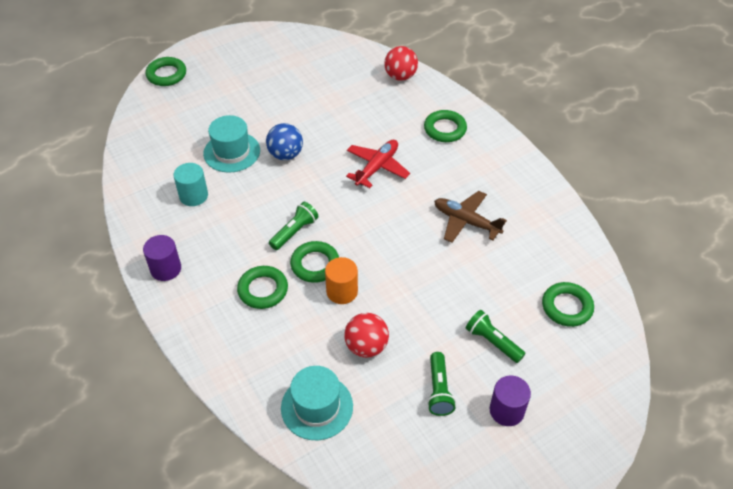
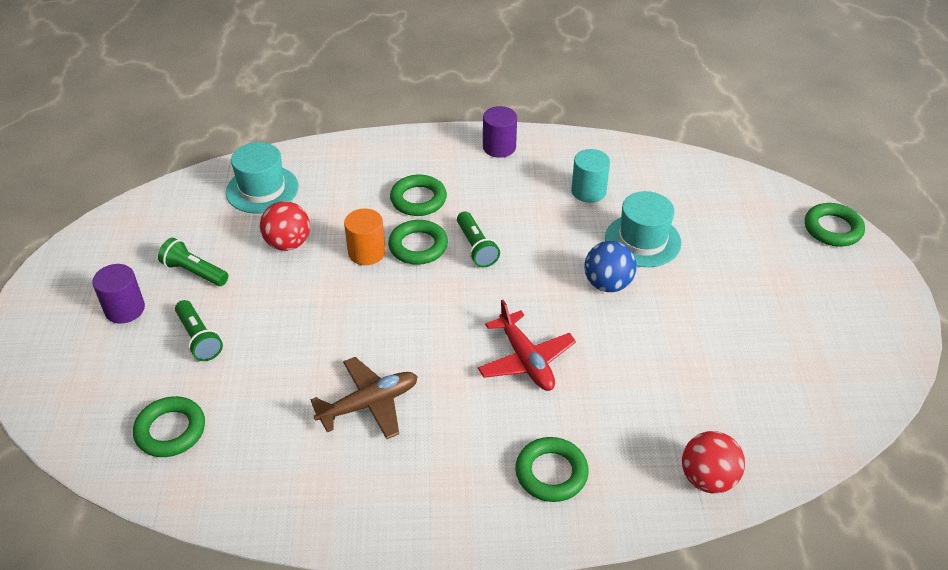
camera: 120 degrees right, 5 degrees down
green flashlight [466,310,526,363] -> green flashlight turned 75 degrees clockwise [175,300,223,361]

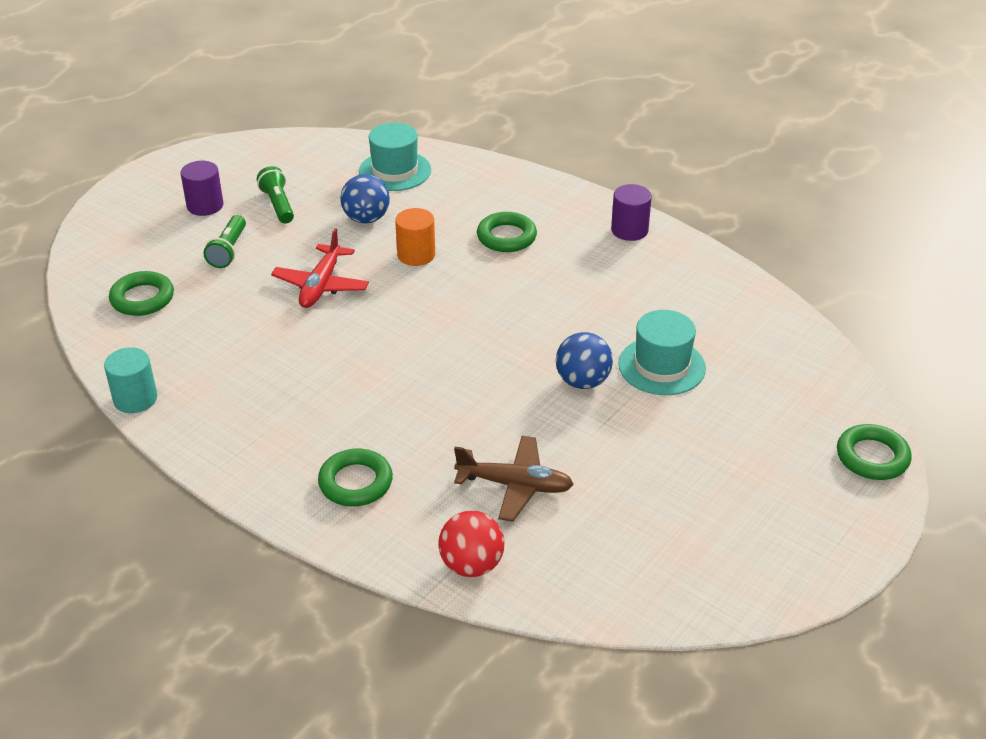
camera: 40 degrees right, 5 degrees down
red ball [260,201,310,251] -> blue ball [340,174,390,224]
brown plane [311,357,418,439] -> brown plane moved to [454,436,574,522]
green ring [388,220,448,265] -> none
green flashlight [457,211,500,268] -> none
red plane [478,300,576,391] -> red plane moved to [271,228,369,308]
turquoise cylinder [571,149,610,203] -> turquoise cylinder moved to [104,347,157,413]

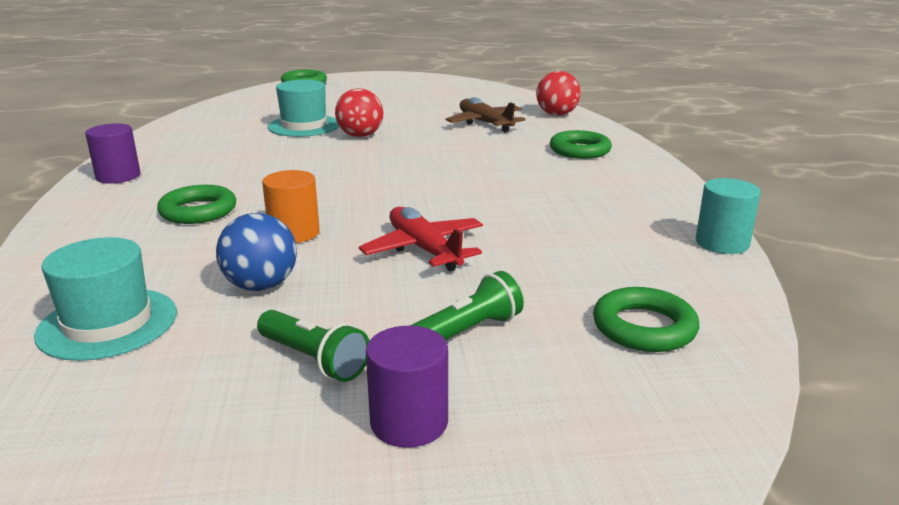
camera: 135 degrees left, 15 degrees down
green flashlight [257,166,294,223] -> green flashlight turned 75 degrees counterclockwise [257,310,369,382]
red plane [271,228,369,308] -> red plane turned 90 degrees counterclockwise [359,207,483,271]
blue ball [556,332,613,389] -> red ball [335,88,383,137]

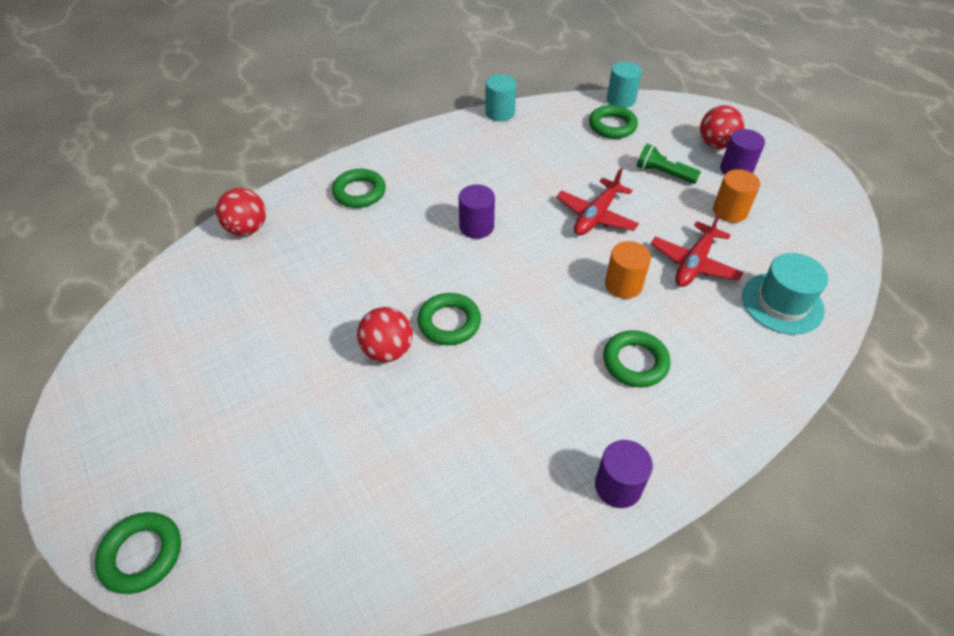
camera: 115 degrees left, 25 degrees up
blue ball [216,213,297,291] -> red plane [651,212,743,287]
green flashlight [257,310,369,382] -> orange cylinder [713,169,760,223]
turquoise hat [268,80,339,137] -> none
brown plane [446,97,525,132] -> none
none -> green ring [418,293,481,345]
none -> purple cylinder [459,185,495,239]
none -> turquoise cylinder [607,62,642,108]
none -> red ball [700,105,744,149]

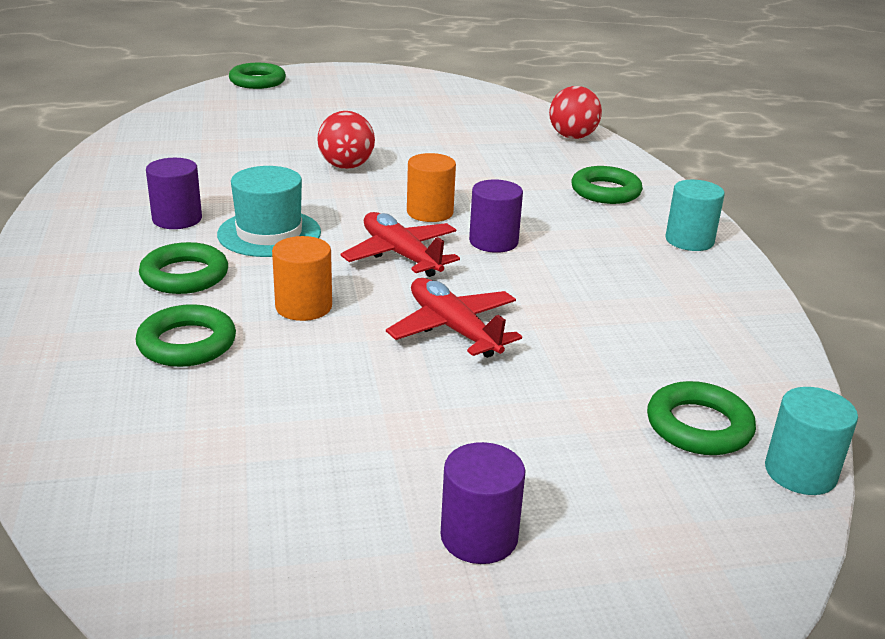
camera: 110 degrees right, 20 degrees down
green ring [418,293,481,345] -> green ring moved to [136,304,236,367]
turquoise cylinder [485,74,516,121] -> turquoise cylinder moved to [665,180,725,251]
purple cylinder [595,440,653,508] -> purple cylinder moved to [146,158,202,229]
green flashlight [637,143,701,184] -> none
red plane [651,212,743,287] -> red plane moved to [340,212,460,277]
red ball [700,105,744,149] -> none
orange cylinder [713,169,760,223] -> orange cylinder moved to [407,153,456,222]
turquoise hat [742,253,828,335] -> turquoise hat moved to [217,166,321,257]

